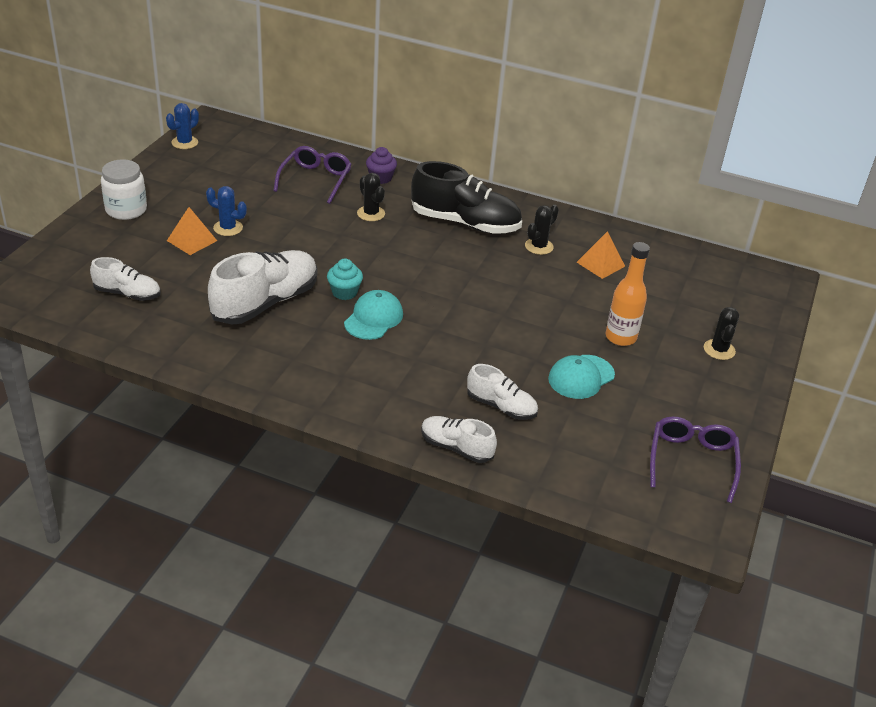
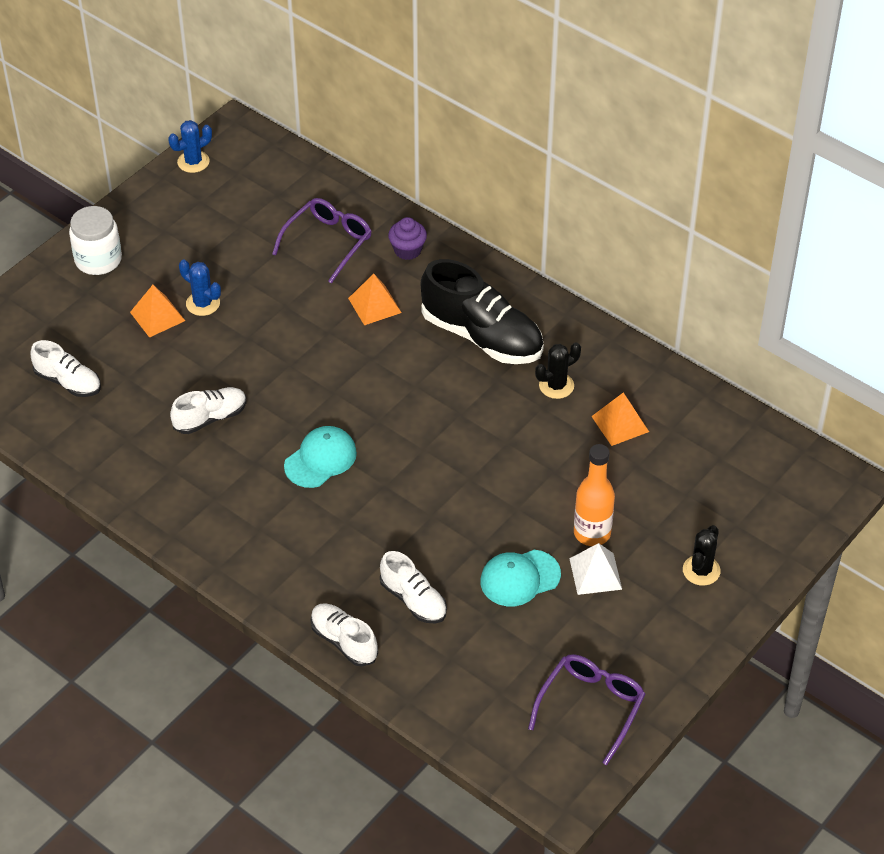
camera: 20 degrees right, 10 degrees up
white shoe [208,250,318,324] -> white shoe [170,387,246,434], size x0.55
turquoise cupcake [327,259,363,300] -> none
black cactus [357,173,385,221] -> orange pyramid [348,273,402,325]
none -> white pyramid [569,543,622,595]

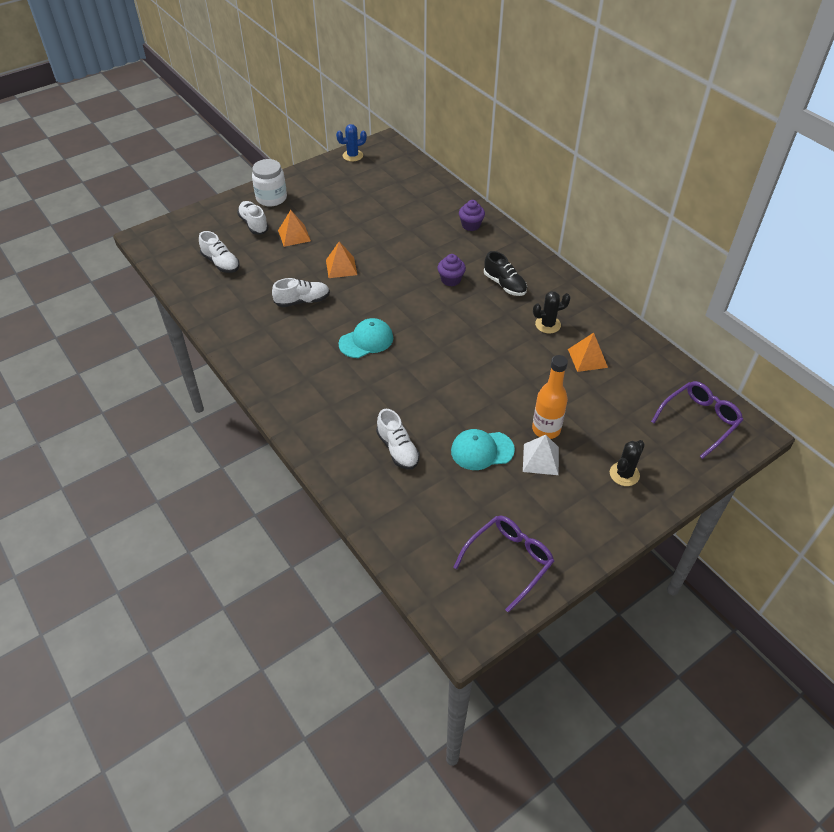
camera: 15 degrees right, 0 degrees up
blue cactus [179,260,221,316] -> none
purple glasses [272,198,372,284] -> purple glasses moved to [651,381,743,459]
white shoe [311,603,378,667] -> white shoe moved to [237,201,269,235]
orange pyramid [348,273,402,325] -> orange pyramid moved to [326,242,357,278]
black shoe [421,259,544,364] -> black shoe [484,251,527,296], size x0.55
none -> purple cupcake [437,254,466,286]

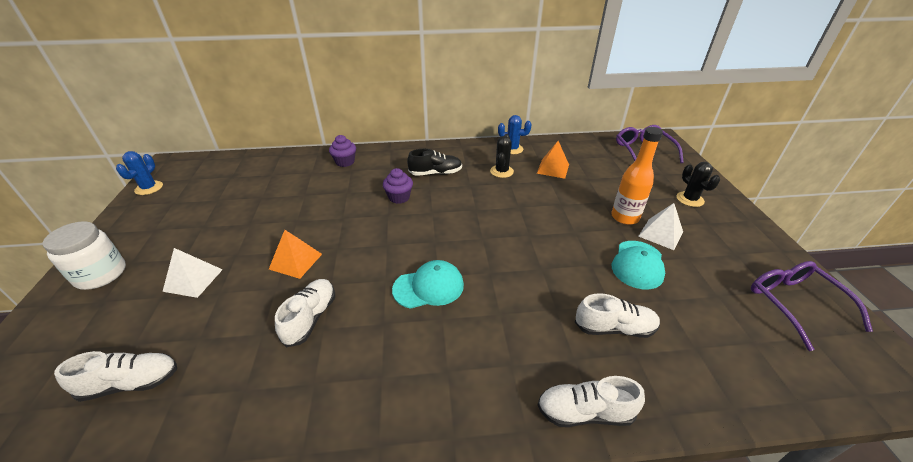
camera: 60 degrees left, 10 degrees down
white shoe [237,201,269,235] -> white shoe moved to [538,376,645,427]
orange pyramid [278,210,311,247] -> white pyramid [162,248,223,298]
turquoise cap [338,318,393,358] -> turquoise cap turned 75 degrees clockwise [392,260,464,309]
none -> blue cactus [498,115,532,154]

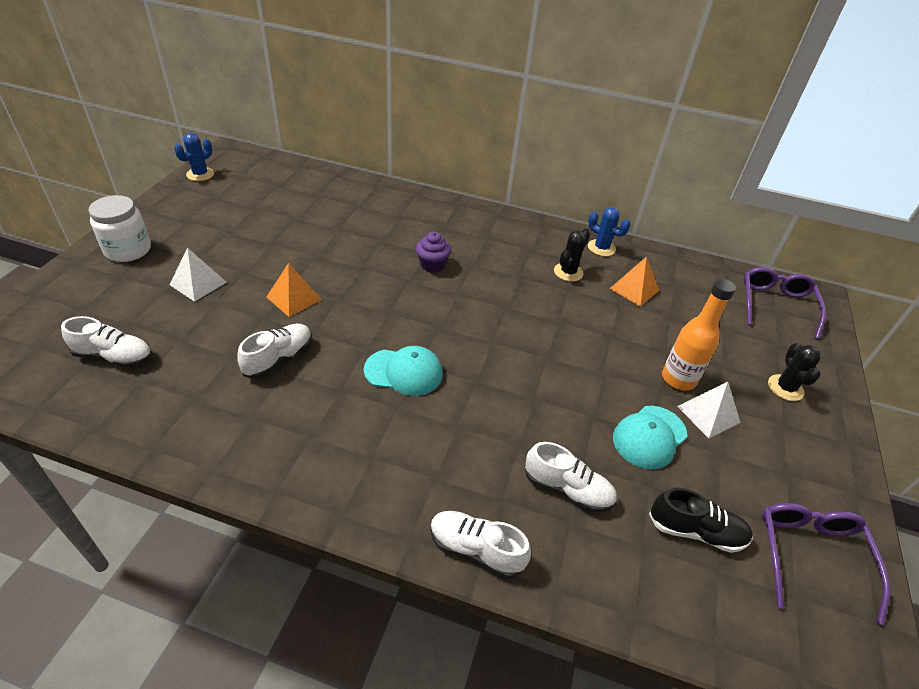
camera: 20 degrees right, 5 degrees up
purple cupcake [329,135,356,167] -> none
black shoe [407,149,462,176] -> black shoe moved to [649,488,753,553]

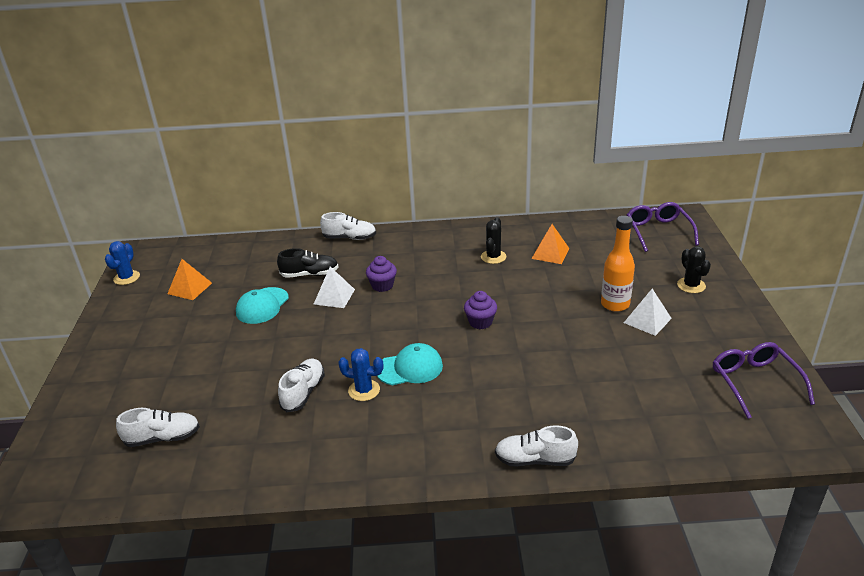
camera: 15 degrees left, 10 degrees down
white jar [88,195,151,262] -> none
white pyramid [169,248,227,302] -> white pyramid moved to [314,267,355,308]
orange pyramid [267,263,322,317] -> orange pyramid moved to [168,259,212,300]
white shoe [525,442,617,512] -> white shoe moved to [320,212,376,240]
blue cactus [588,207,631,256] -> blue cactus moved to [338,348,383,401]
turquoise cap [613,406,687,469] -> turquoise cap moved to [236,287,289,324]
black shoe [649,488,753,553] -> black shoe moved to [277,248,339,278]
none -> purple cupcake [464,291,497,329]

